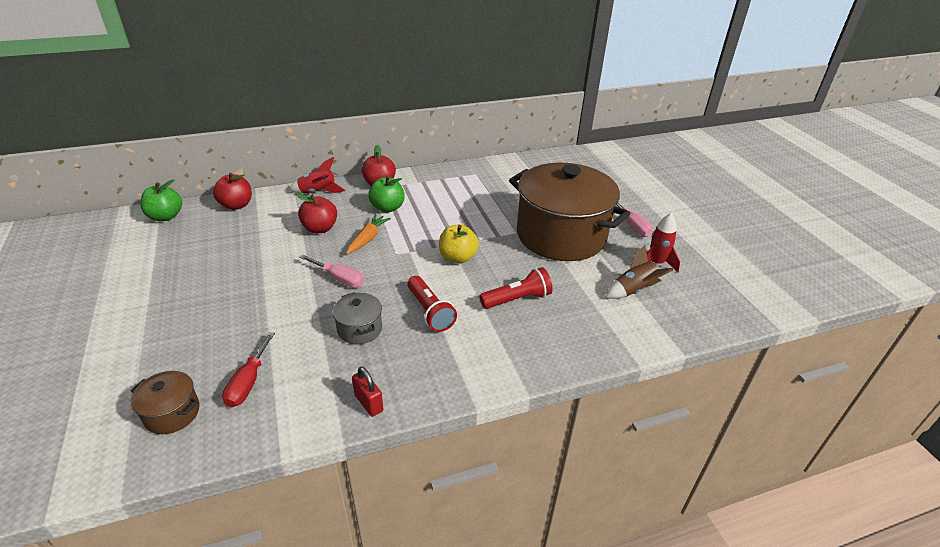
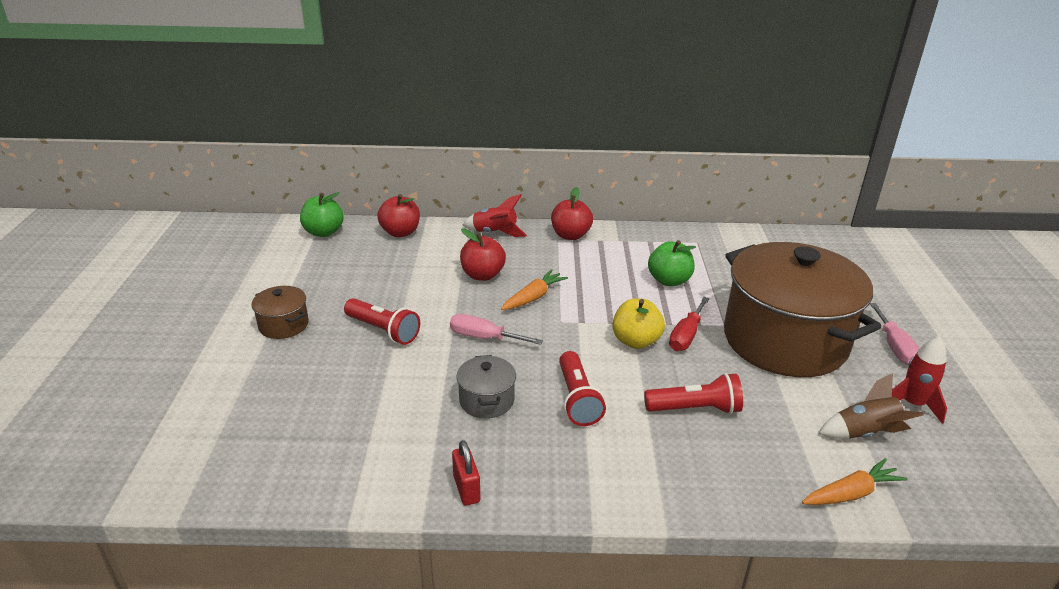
camera: 20 degrees right, 5 degrees down
brown pot [131,371,200,434] -> brown pot moved to [251,286,309,339]
red screwdriver [222,332,275,407] -> red screwdriver moved to [669,297,710,351]
pink screwdriver [299,255,364,288] -> pink screwdriver turned 150 degrees clockwise [450,314,543,345]
green apple [368,176,405,213] -> green apple moved to [648,240,696,286]
none -> red flashlight [344,298,420,345]
none -> orange carrot [802,458,908,505]

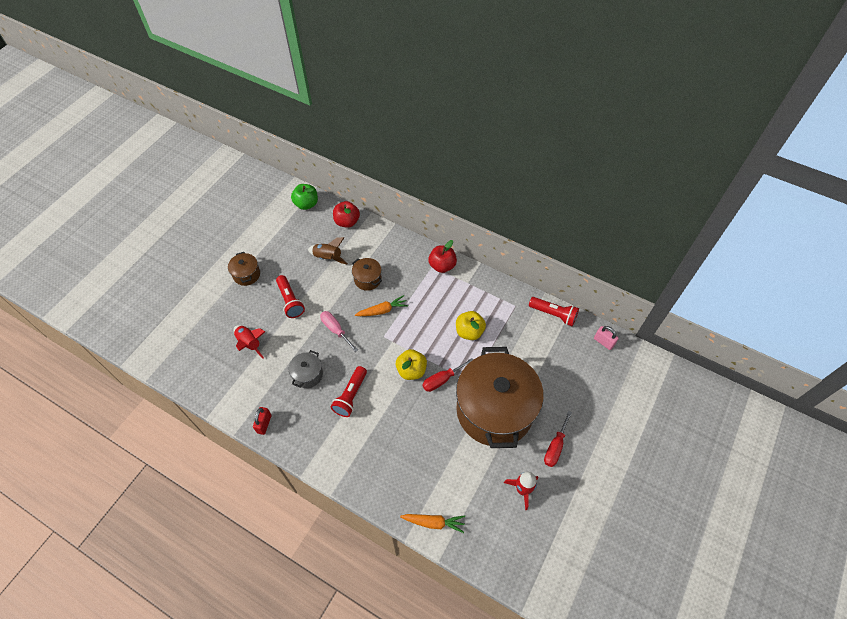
camera: 30 degrees right, 25 degrees up
red apple [460,228,506,281] -> brown pot [352,258,382,291]
red rocket [463,194,527,237] -> red rocket moved to [234,325,266,359]
red flashlight [644,373,743,414] -> red flashlight moved to [529,297,579,326]
green apple [648,240,696,286] -> yellow apple [456,311,486,340]
brown rocket [819,373,924,439] -> brown rocket moved to [308,237,348,265]
pink screwdriver [870,303,920,365] -> red screwdriver [544,411,572,467]
none -> pink padlock [594,326,619,350]

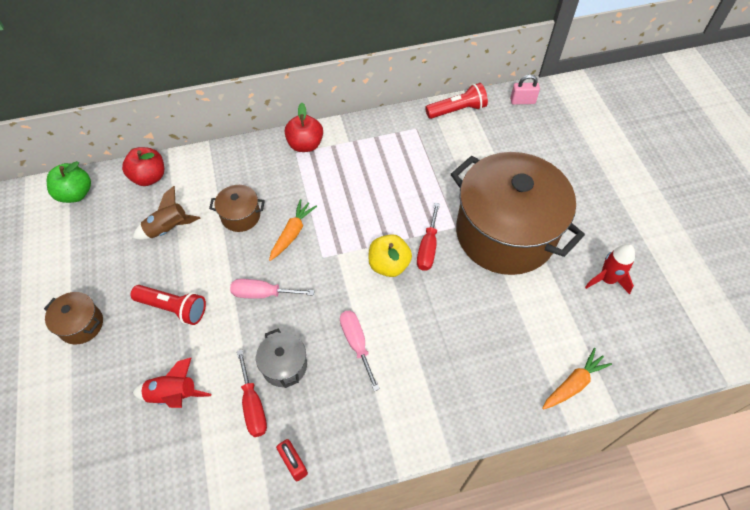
camera: 45 degrees left, 0 degrees up
red flashlight [331,366,367,417] -> pink screwdriver [340,310,380,391]
yellow apple [456,311,486,340] -> none
red screwdriver [544,411,572,467] -> red screwdriver moved to [237,350,267,437]

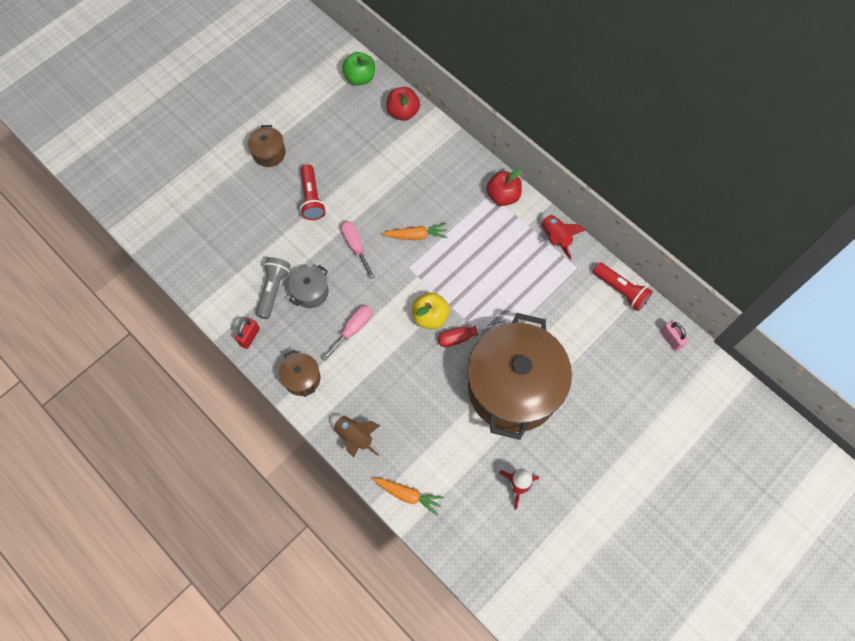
camera: 60 degrees right, 10 degrees up
brown rocket [133,186,200,240] -> brown rocket moved to [330,415,381,458]
red rocket [133,357,211,408] -> red rocket moved to [540,213,586,260]
brown pot [209,185,265,232] -> brown pot moved to [279,350,320,397]
red screwdriver [237,350,267,437] -> grey flashlight [256,257,291,319]

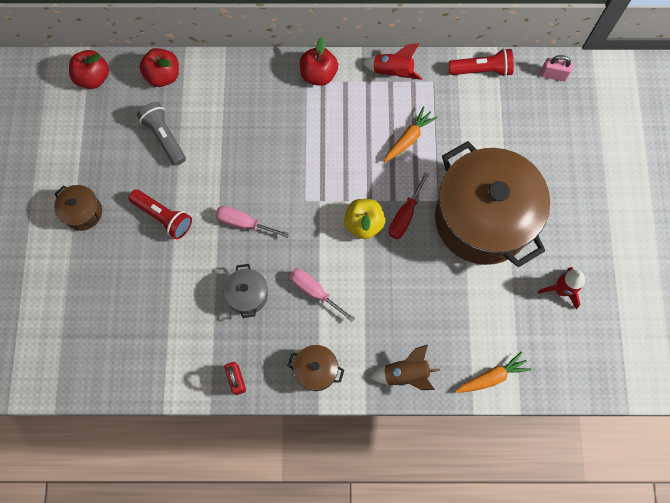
camera: 45 degrees left, 5 degrees up
grey flashlight [256,257,291,319] -> grey flashlight moved to [137,102,186,166]
pink screwdriver [322,305,372,361] -> pink screwdriver turned 45 degrees counterclockwise [289,269,355,322]
green apple [342,52,375,86] -> red apple [69,50,109,89]
orange carrot [382,223,448,240] -> orange carrot moved to [384,106,438,162]

